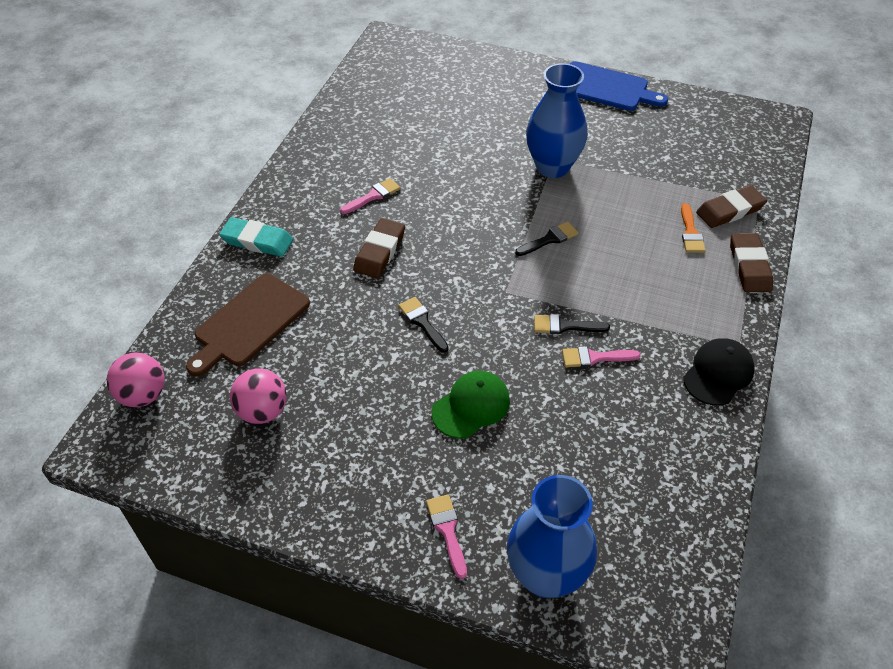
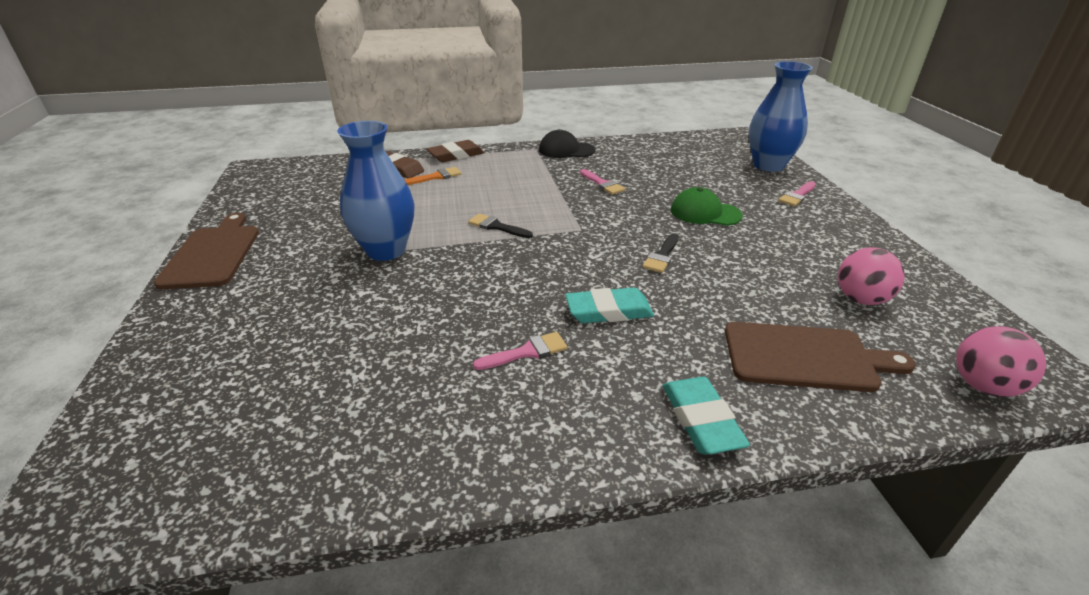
camera: 120 degrees left, 15 degrees down
pink brush [340,178,400,214] -> pink brush turned 135 degrees clockwise [473,332,567,370]
brown eraser [353,218,405,278] -> turquoise eraser [565,287,654,323]
black brush [534,314,610,334] -> none
blue cutting board [570,61,668,111] -> brown cutting board [154,213,259,289]

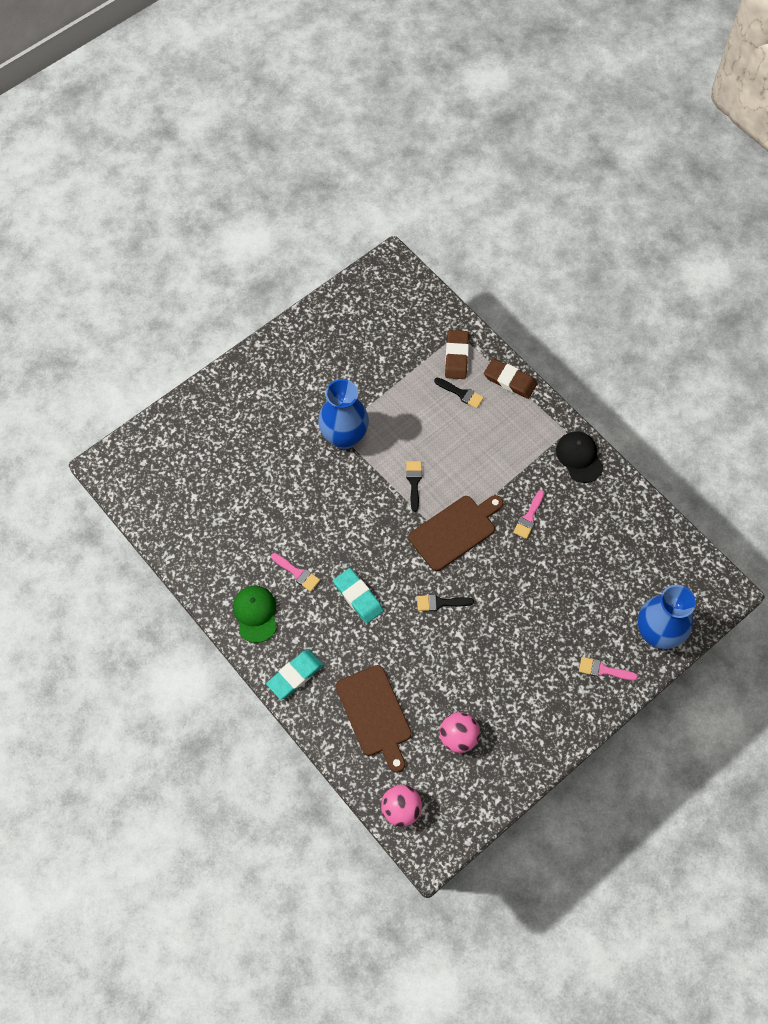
camera: 60 degrees right, 30 degrees up
brown cutting board [154,213,259,289] -> brown cutting board moved to [409,495,503,571]
orange brush [404,167,461,185] -> black brush [434,378,484,409]
green cap [671,187,743,226] -> green cap moved to [233,586,277,643]

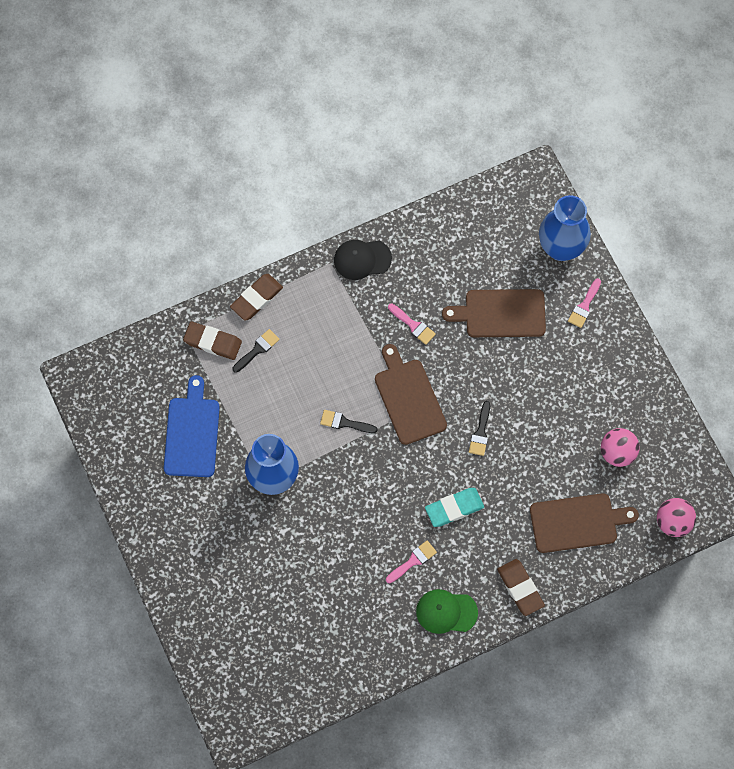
camera: 75 degrees left, 5 degrees up
turquoise eraser [266,650,323,700] -> brown eraser [497,559,545,616]
none -> blue cutting board [164,375,220,477]
none -> brown cutting board [442,289,546,337]

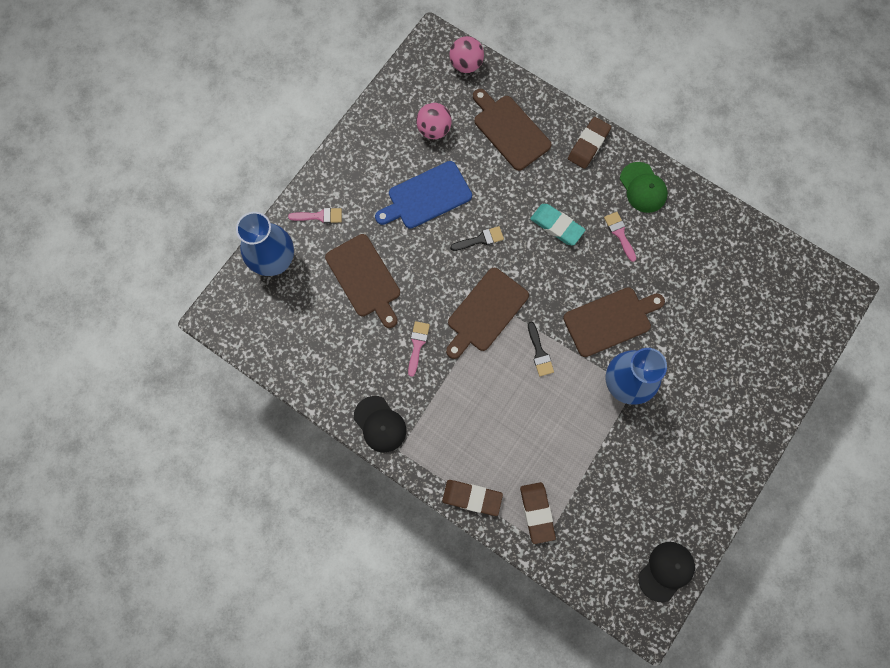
camera: 120 degrees left, 5 degrees up
blue cutting board [164,375,220,477] -> blue cutting board moved to [375,161,472,229]
black brush [232,329,280,373] -> none
pink brush [386,540,437,583] -> pink brush turned 45 degrees clockwise [604,212,636,262]
none -> brown cutting board [563,287,665,357]
none -> black cap [638,542,695,603]

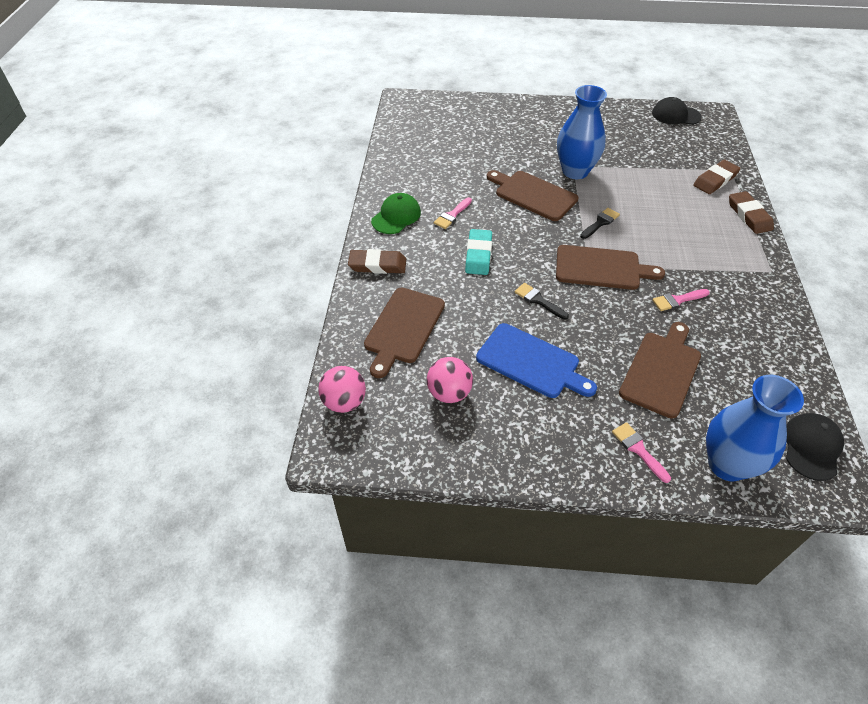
camera: 120 degrees left, 25 degrees down
black cap [354,396,406,453] -> black cap moved to [786,413,844,481]

